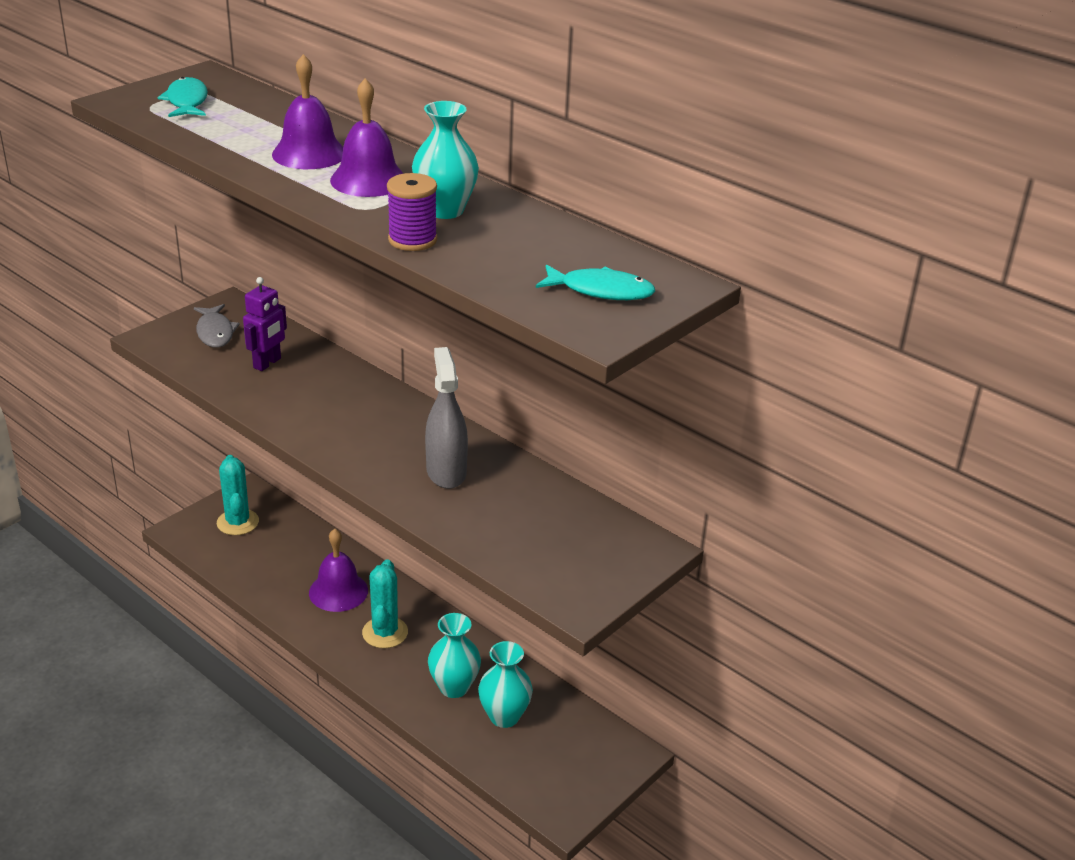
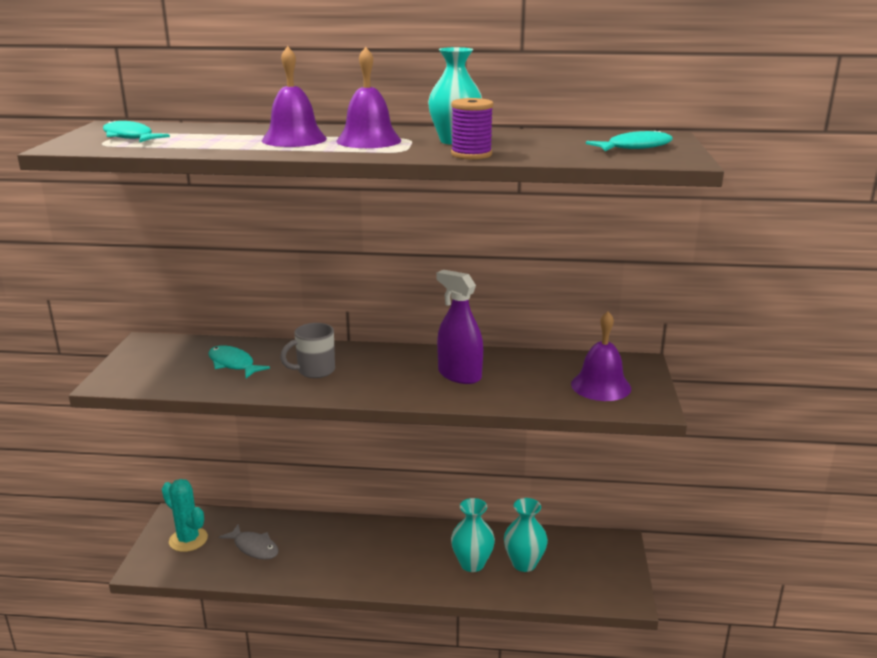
camera: 35 degrees left, 10 degrees down
grey fish [194,304,240,348] -> grey fish moved to [219,524,278,560]
purple robot [243,277,287,371] -> turquoise fish [208,345,270,378]
purple bell [309,529,368,612] -> purple bell moved to [571,311,631,401]
turquoise cactus [362,559,408,648] -> none
grey spray bottle [425,347,468,489] -> purple spray bottle [437,270,483,384]
none -> grey mug [280,323,335,378]

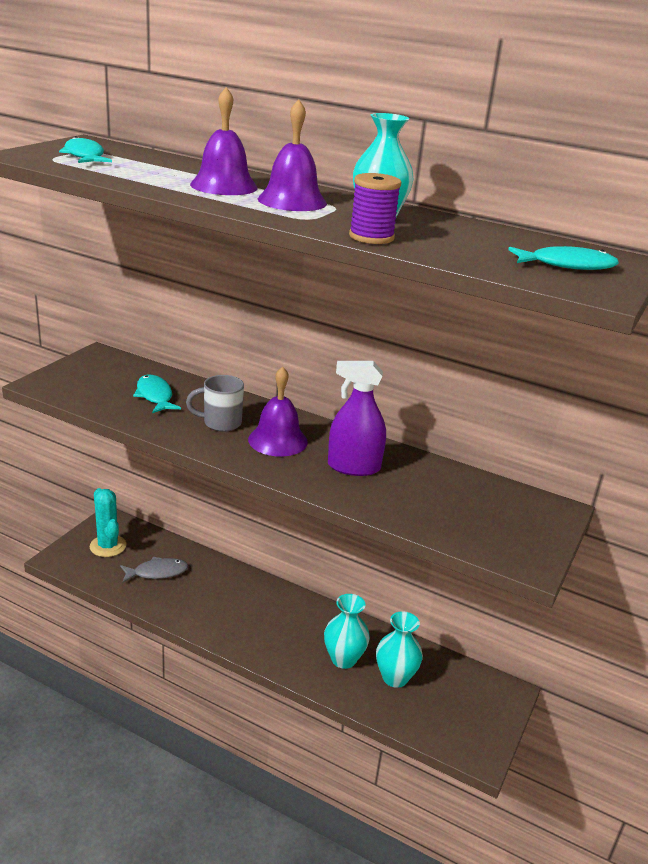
camera: 20 degrees right, 5 degrees up
grey fish [219,524,278,560] -> grey fish turned 75 degrees counterclockwise [120,557,188,583]
purple spray bottle [437,270,483,384] -> purple spray bottle turned 60 degrees counterclockwise [328,361,386,476]
purple bell [571,311,631,401] -> purple bell moved to [248,366,308,457]

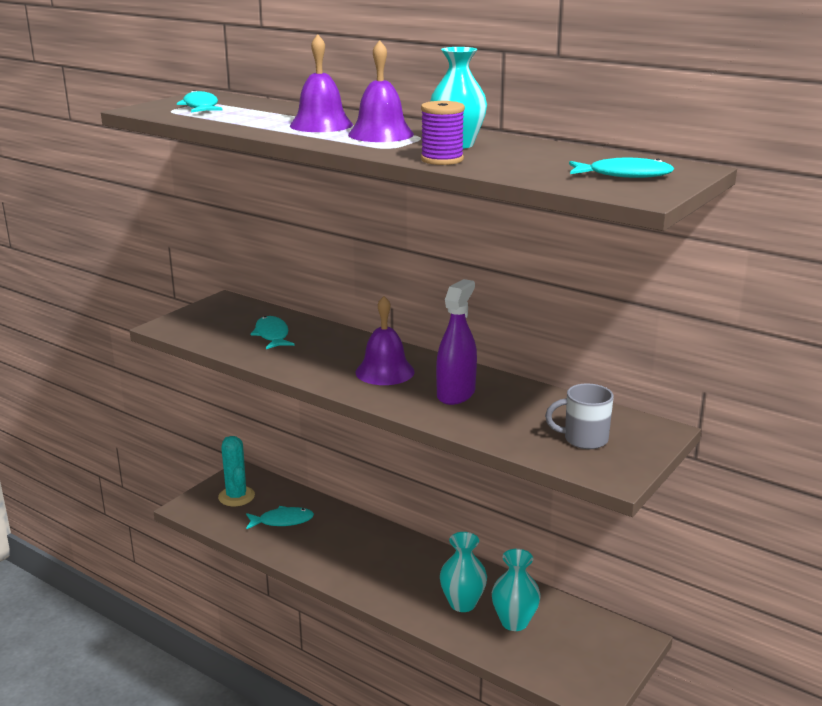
camera: 10 degrees right, 5 degrees down
grey fish [120,557,188,583] -> turquoise fish [246,506,314,529]
grey mug [186,375,244,432] -> grey mug moved to [545,383,614,449]
purple spray bottle [328,361,386,476] -> purple spray bottle turned 105 degrees clockwise [436,279,477,405]

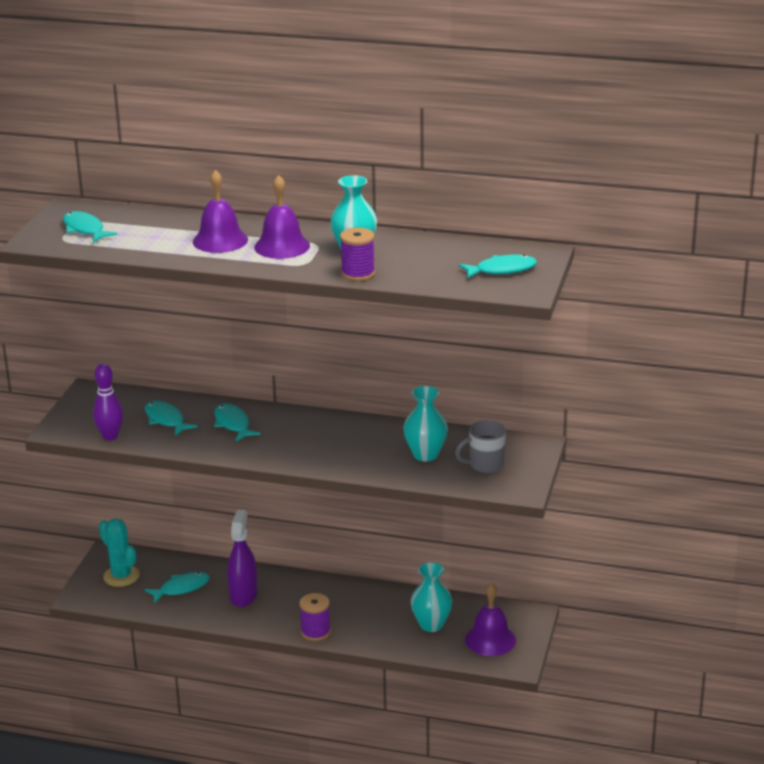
camera: 20 degrees left, 5 degrees up
purple bell [355,296,415,385] -> purple bell moved to [465,583,516,656]
purple spray bottle [436,279,477,405] -> purple spray bottle moved to [227,510,258,607]
turquoise vase [440,532,487,612] -> turquoise vase moved to [403,386,448,462]
none -> purple bowling pin [93,363,123,441]
none -> turquoise fish [214,403,260,441]
none -> purple spool [299,593,331,641]

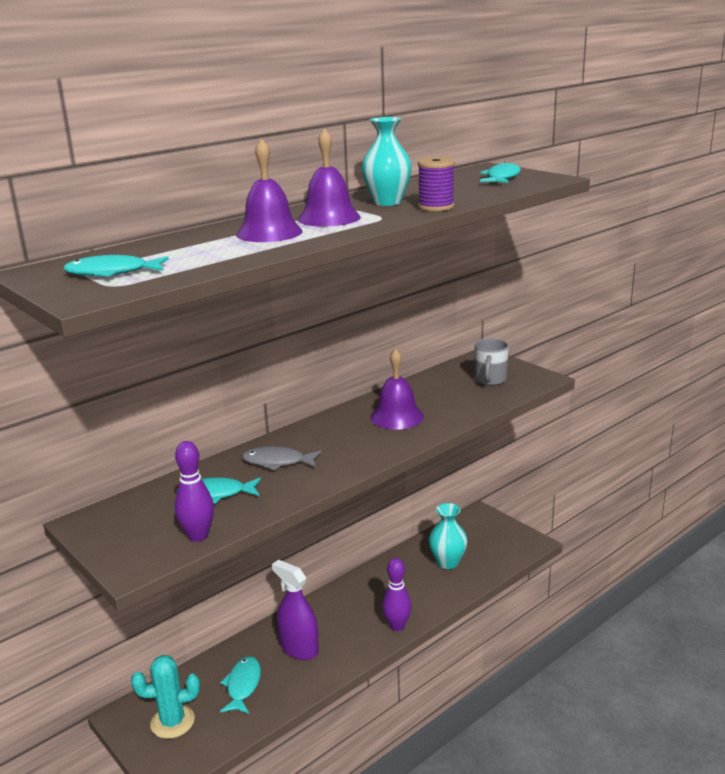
camera: 55 degrees left, 5 degrees down
turquoise fish [214,403,260,441] -> grey fish [242,446,321,471]
purple spool [299,593,331,641] -> purple bowling pin [382,558,412,631]
turquoise vase [403,386,448,462] -> none
purple bell [465,583,516,656] -> purple bell moved to [370,349,424,430]

